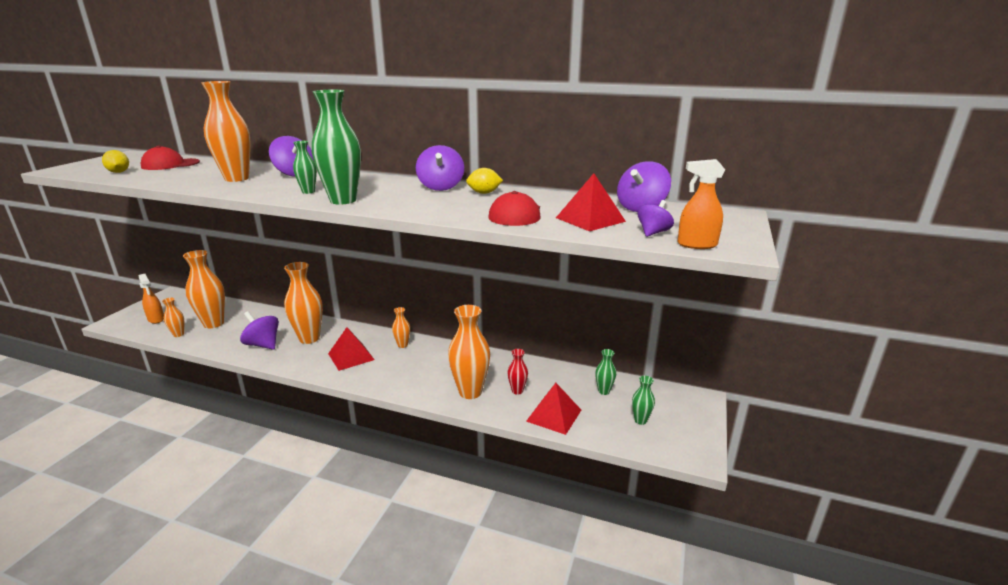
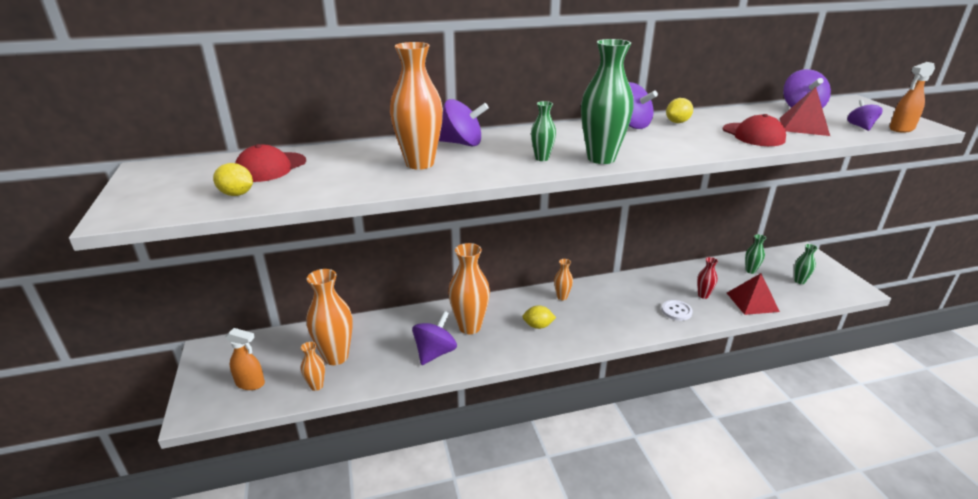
camera: 35 degrees left, 5 degrees up
purple spinning top [240,311,279,350] -> purple spinning top turned 120 degrees clockwise [412,311,457,365]
red pyramid [328,327,374,371] -> yellow lemon [522,305,556,329]
orange vase [448,305,490,399] -> white button [662,300,693,321]

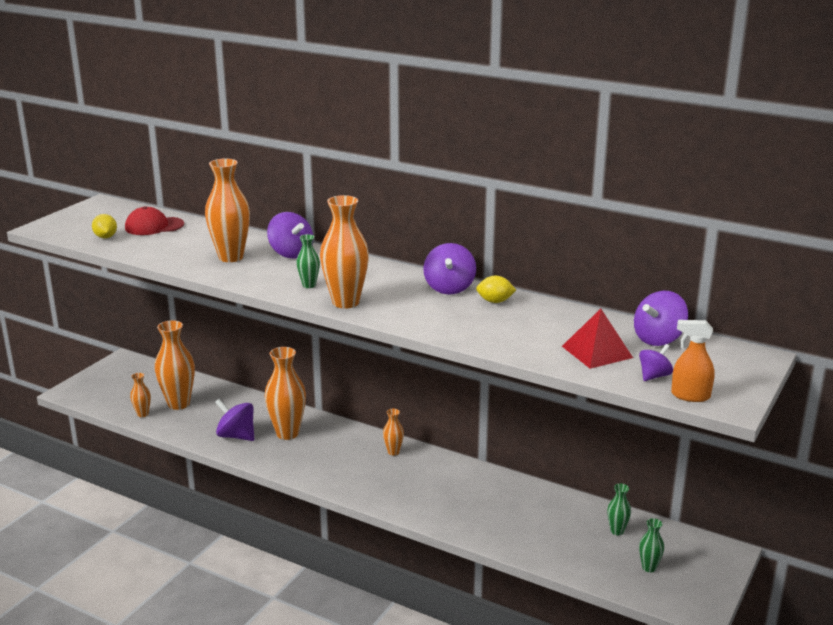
camera: 45 degrees right, 5 degrees down
orange spray bottle [225,328,265,390] -> none
purple spinning top [412,311,457,365] -> purple spinning top turned 135 degrees counterclockwise [215,399,254,441]
yellow lemon [522,305,556,329] -> none
green vase [581,39,634,164] -> orange vase [320,195,369,308]
white button [662,300,693,321] -> none
red vase [697,257,718,299] -> none
red cap [723,114,786,146] -> none
red pyramid [727,273,780,315] -> none

